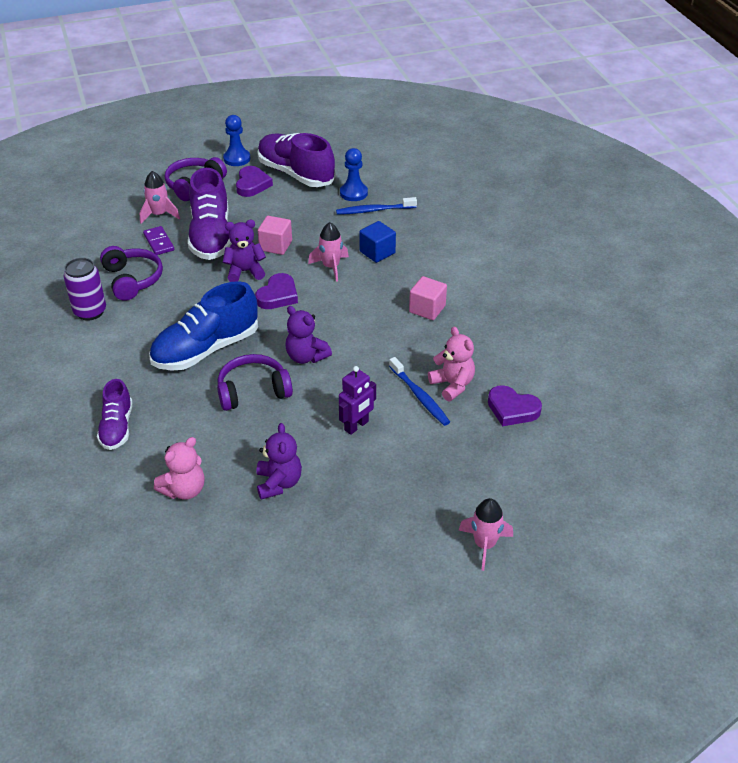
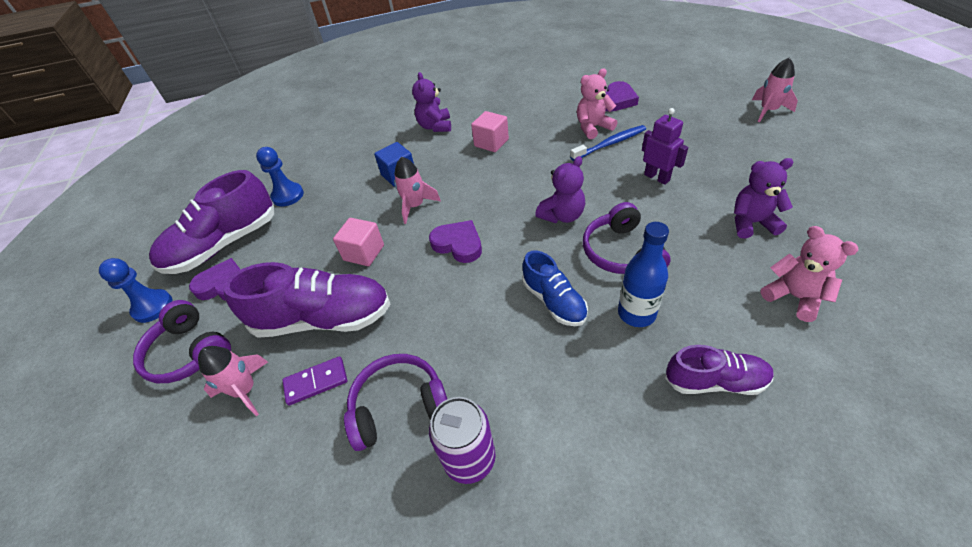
camera: 80 degrees left, 5 degrees up
blue shoe [149,281,258,371] -> blue shoe [522,250,588,326], size x0.58
purple teddy bear [223,220,266,282] -> purple teddy bear moved to [412,72,451,132]
blue toothbrush [336,197,417,215] -> none
none -> blue bottle [618,222,669,327]

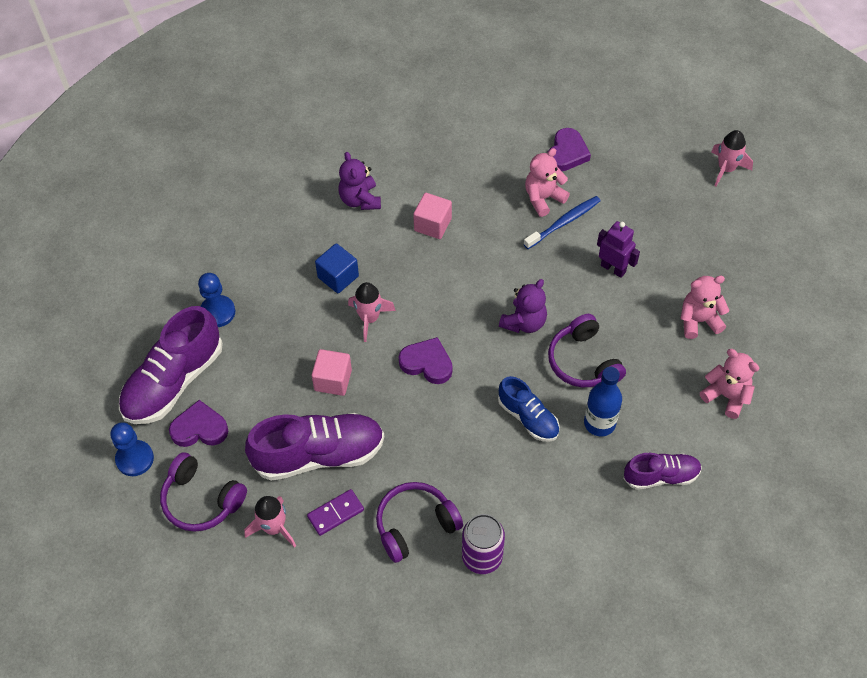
camera: 15 degrees left, 10 degrees up
purple teddy bear [734,158,794,239] -> pink teddy bear [680,276,730,339]

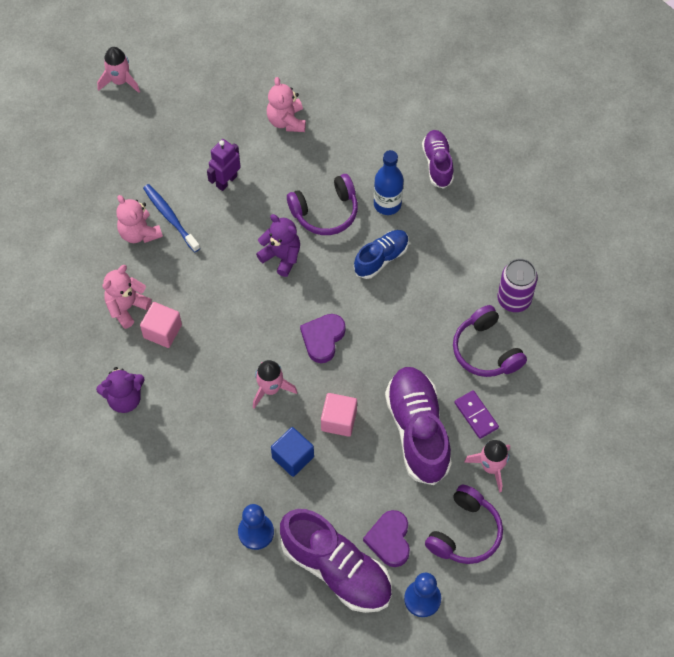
camera: 90 degrees left, 5 degrees up
blue cube [315,243,359,293] -> blue cube moved to [271,427,314,477]
purple heart [548,128,591,171] -> none
pink teddy bear [700,349,759,419] -> pink teddy bear moved to [102,265,152,329]

